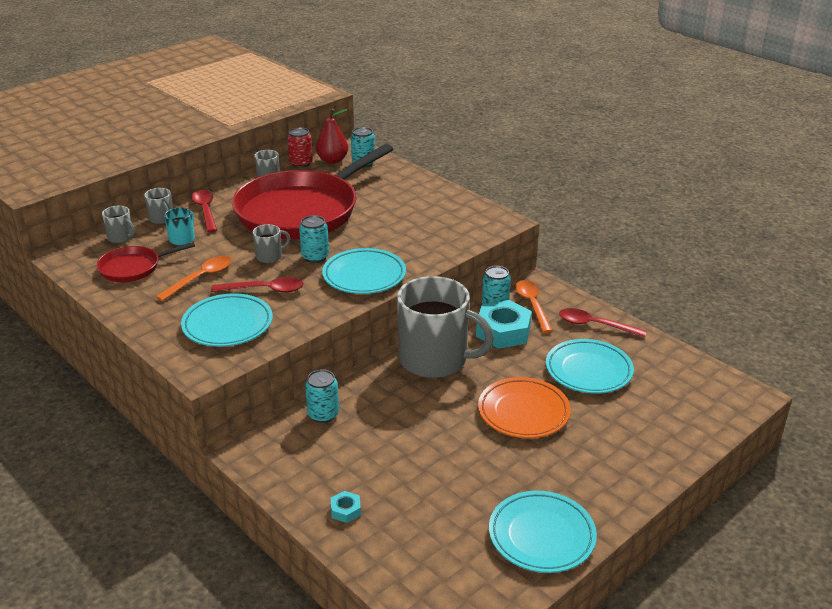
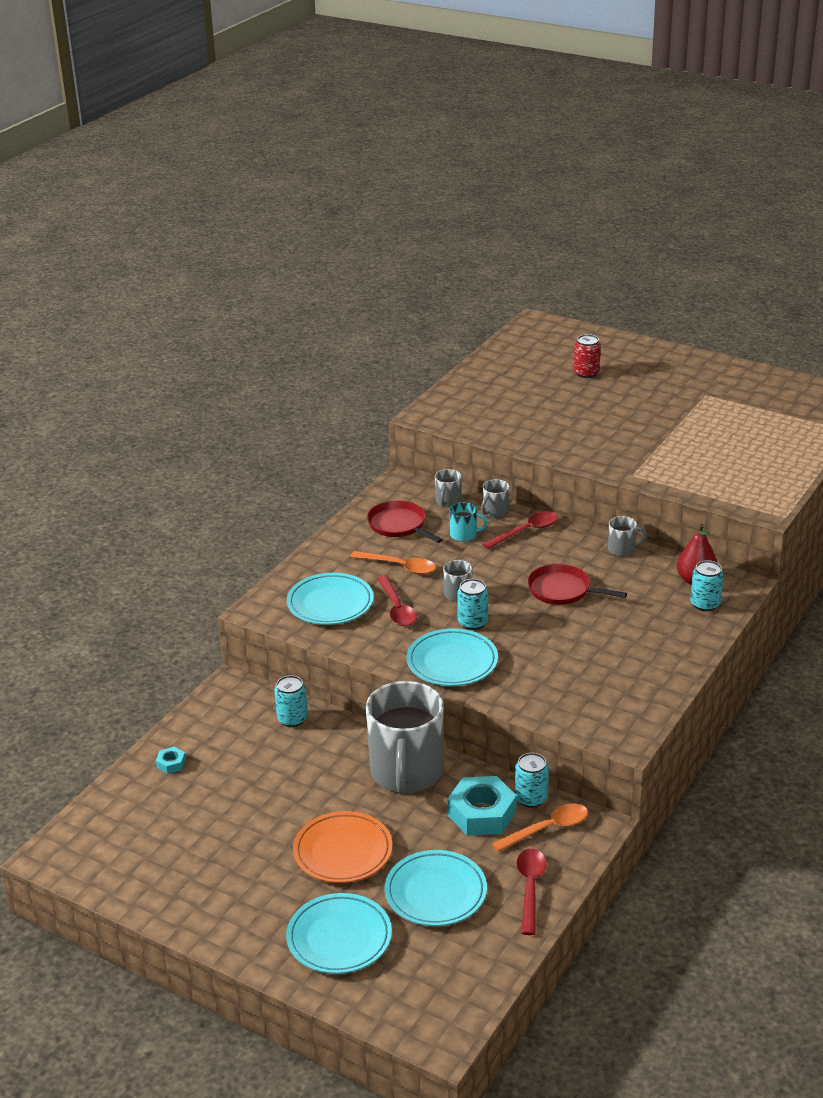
camera: 75 degrees right, 0 degrees up
red pan [232,144,393,239] -> red pan [527,564,627,605], size x0.45
red can [287,127,313,168] -> red can moved to [574,334,601,378]
turquoise plate [489,491,597,573] -> turquoise plate moved to [286,893,392,974]

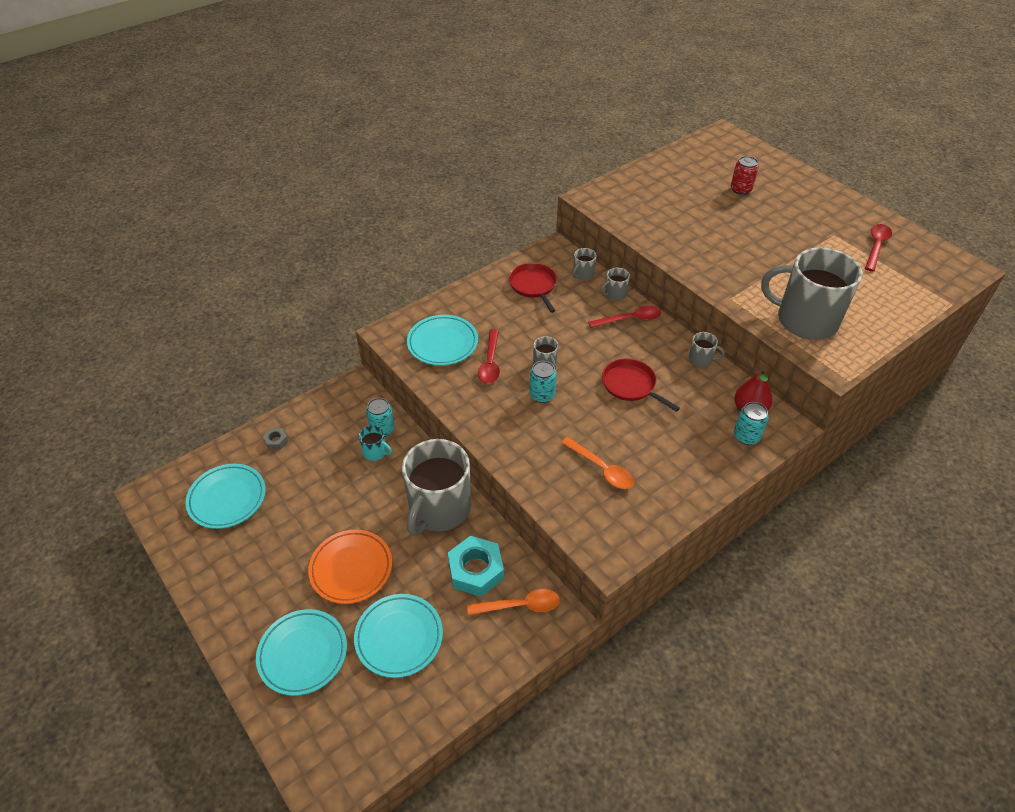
camera: 20 degrees right, 15 degrees up
turquoise nut [156,747,186,774] -> grey nut [263,428,288,449]
orange spoon [350,551,436,574] -> orange spoon moved to [561,437,634,489]
turquoise plate [407,628,498,686] -> turquoise plate moved to [186,464,266,529]
turquoise mug [449,502,488,542] -> turquoise mug moved to [359,425,392,461]
turquoise can [515,753,549,808] -> none
red spoon [517,849,547,935] -> red spoon moved to [865,224,892,271]
none -> grey mug [761,247,862,340]

